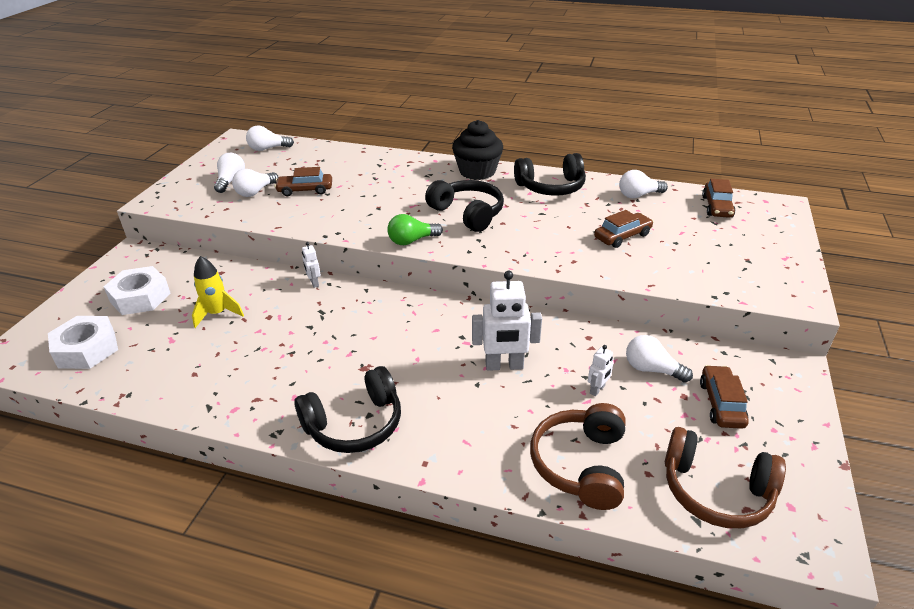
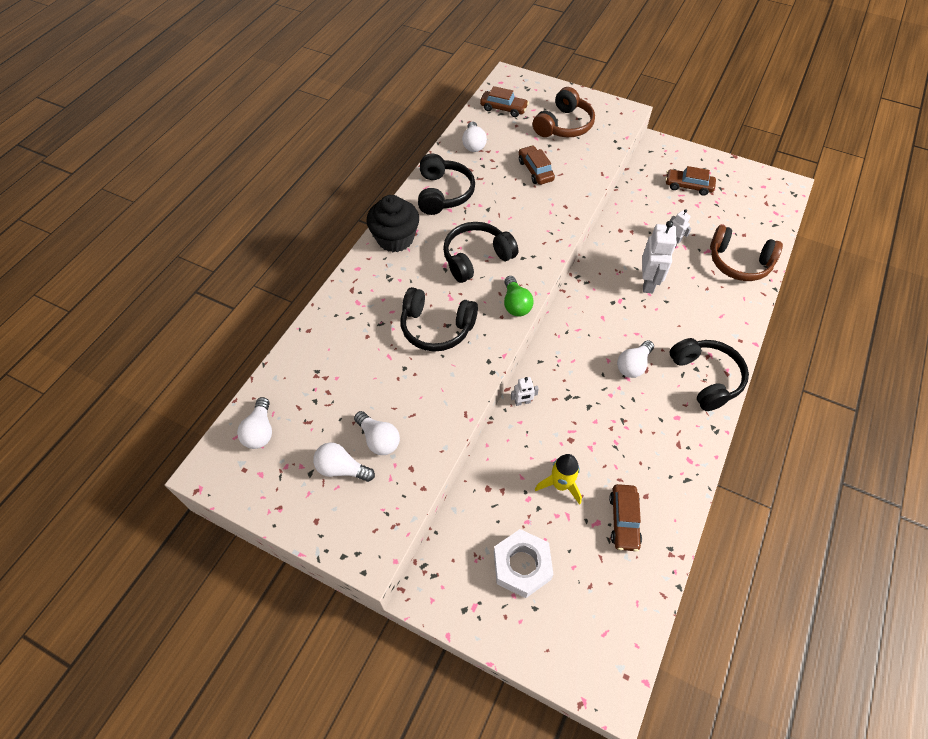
camera: 80 degrees left, 20 degrees up
white nut [48,316,118,369] -> none
brown car [274,167,332,196] -> brown car moved to [609,484,642,552]
white light bulb [626,335,693,383] -> white light bulb moved to [617,340,654,378]
brown headphones [665,427,786,528] -> brown headphones moved to [533,87,595,137]
none -> black headphones [400,287,478,352]

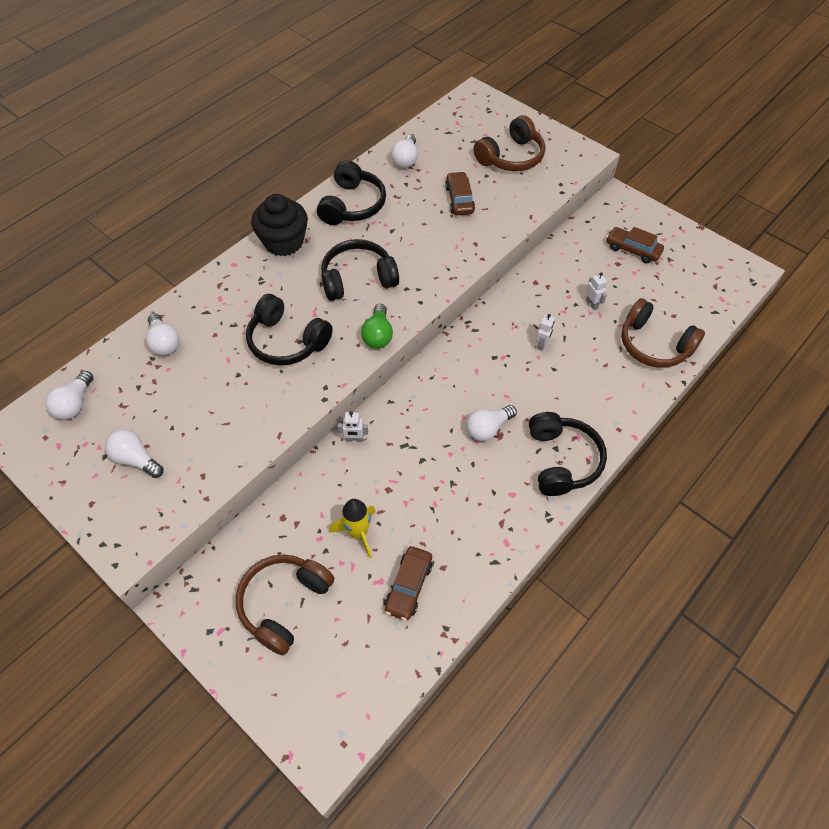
camera: 15 degrees right, 0 degrees up
white light bulb [354,411,400,455] -> white light bulb moved to [146,313,179,355]
brown car [480,86,529,117] -> none
white nut [494,529,554,598] -> brown headphones [236,554,334,655]
white robot [642,221,677,293] -> white robot [536,314,555,351], size x0.49

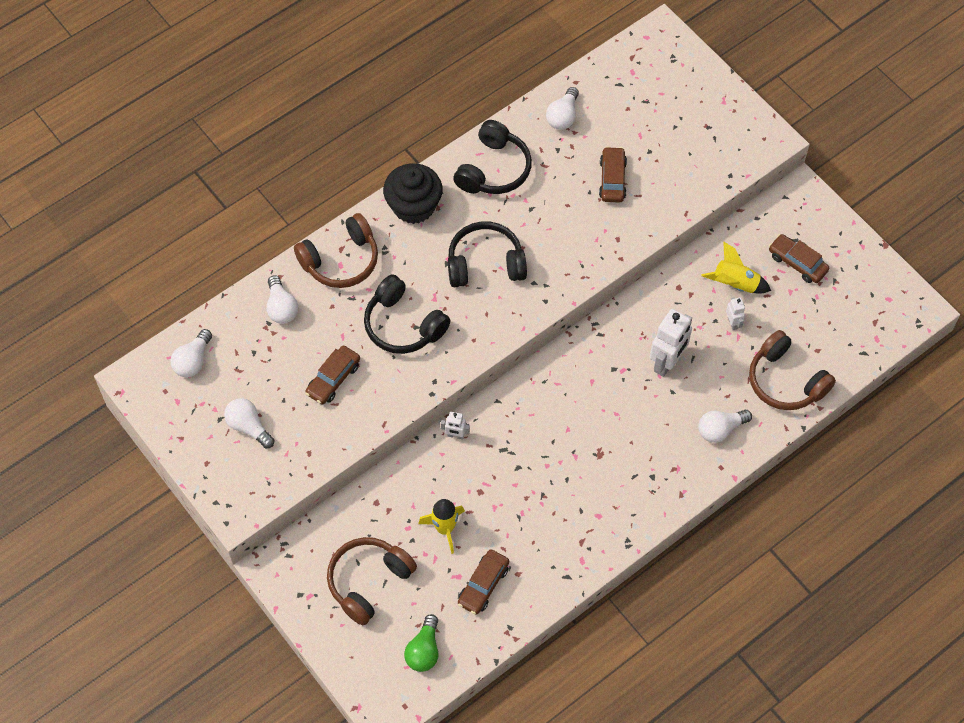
camera: 10 degrees right, 5 degrees up
green light bulb [361,304,393,348] -> green light bulb moved to [404,614,438,672]
white light bulb [466,405,517,441] -> white light bulb moved to [698,410,752,443]
brown headphones [473,115,545,171] -> brown headphones moved to [294,213,378,288]
black headphones [529,412,607,496] -> none
white robot [536,314,555,351] -> white robot [650,309,692,377], size x2.02
none -> brown car [305,346,360,405]
none -> yellow rocket [701,241,771,293]

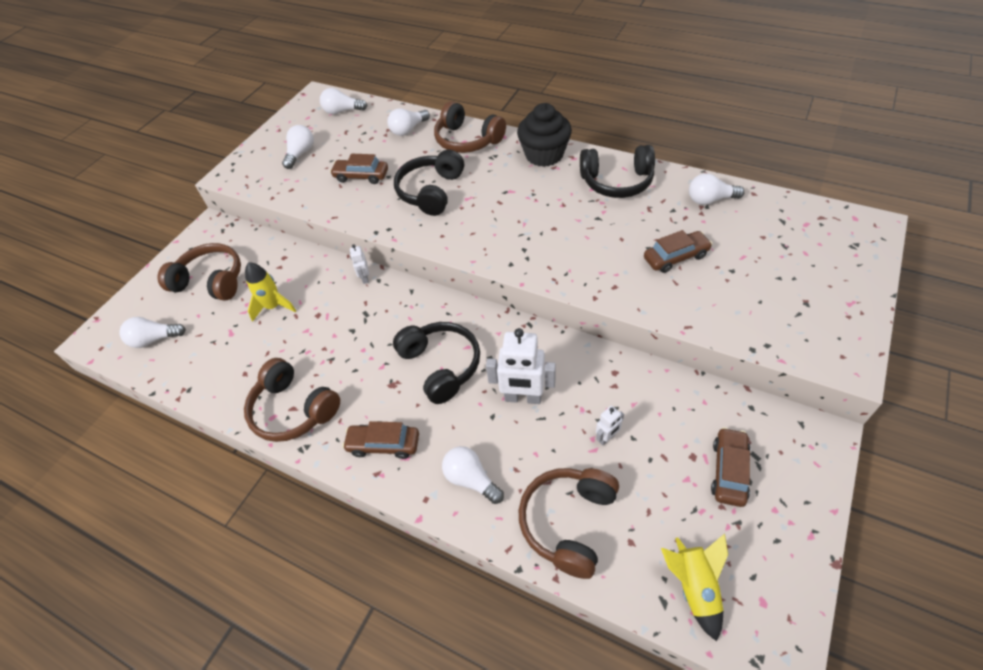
camera: 70 degrees right, 10 degrees down
green light bulb [404,614,438,672] -> white light bulb [119,317,186,348]
black headphones [448,221,527,287] -> black headphones moved to [393,322,480,404]
brown car [458,550,509,615] -> brown car moved to [342,421,419,459]
yellow rocket [701,241,771,293] -> yellow rocket moved to [661,534,728,641]
none -> brown headphones [244,358,340,442]

